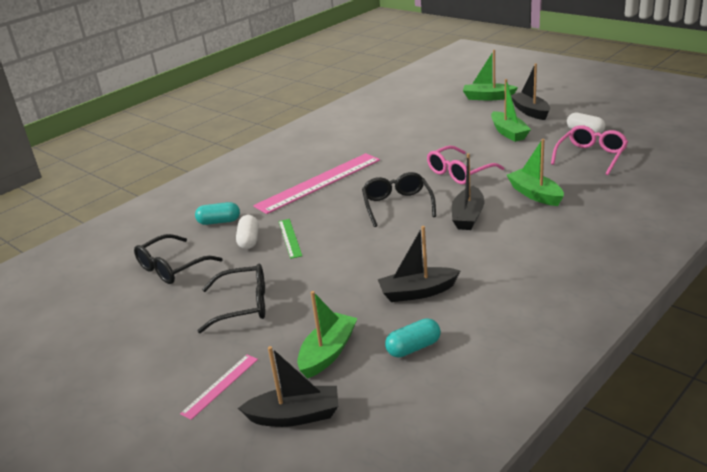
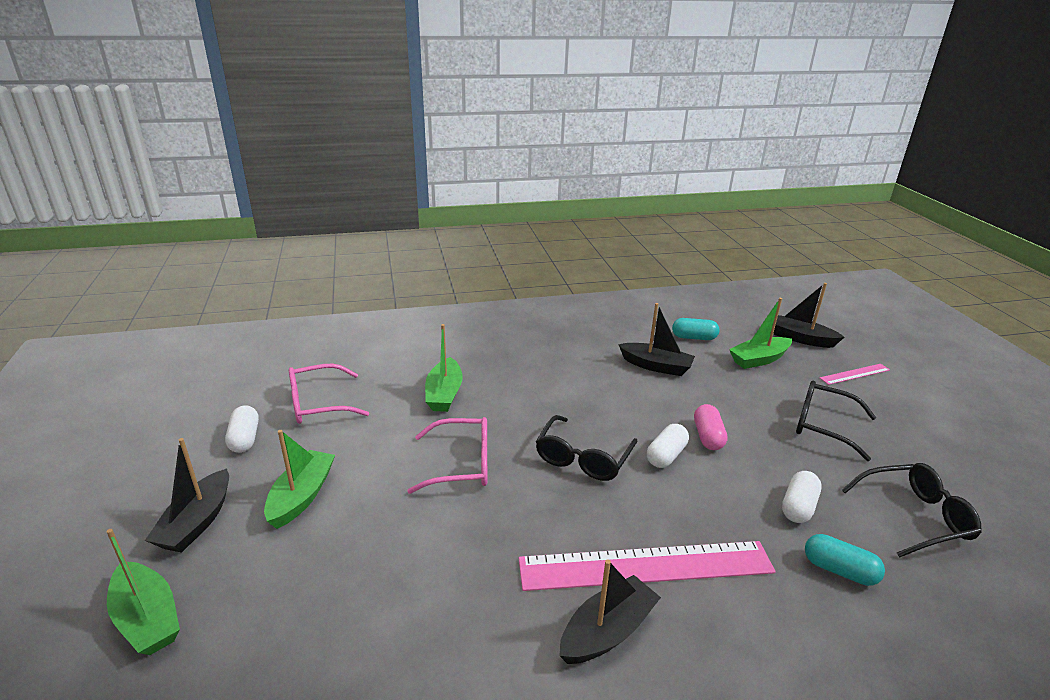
camera: 150 degrees left, 0 degrees up
green ruler [279,219,302,259] -> none
black boat [452,153,485,230] -> black boat moved to [559,559,661,664]
none -> white capsule [647,424,689,468]
none -> pink capsule [694,404,728,450]

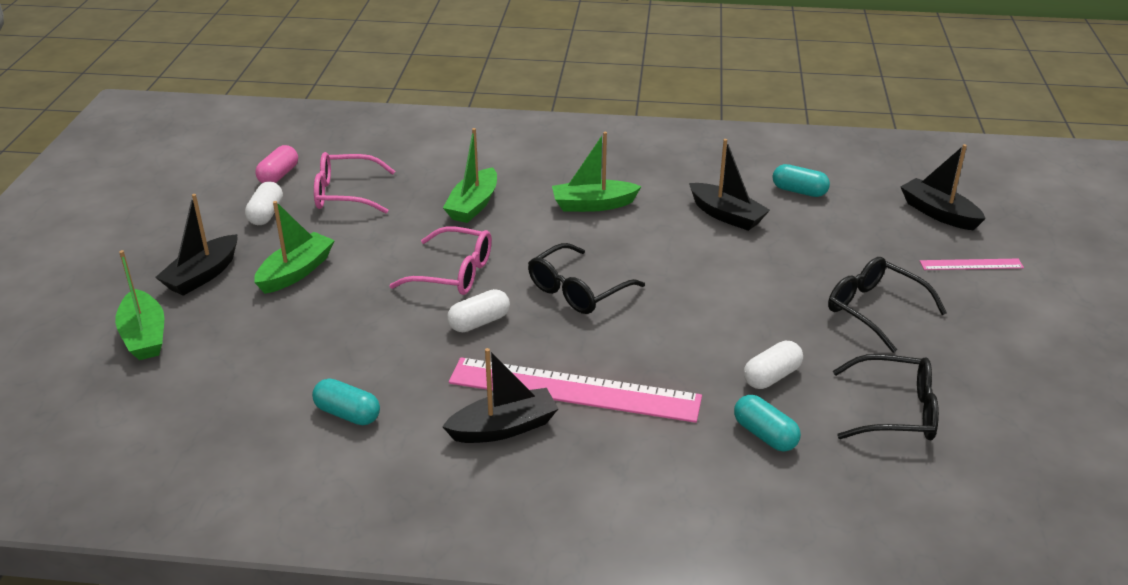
camera: 20 degrees right, 5 degrees up
white capsule [647,424,689,468] -> white capsule moved to [447,289,510,332]
pink capsule [694,404,728,450] -> pink capsule moved to [255,145,298,183]
green boat [729,298,792,369] -> green boat moved to [552,132,642,212]
none -> turquoise capsule [312,378,380,425]

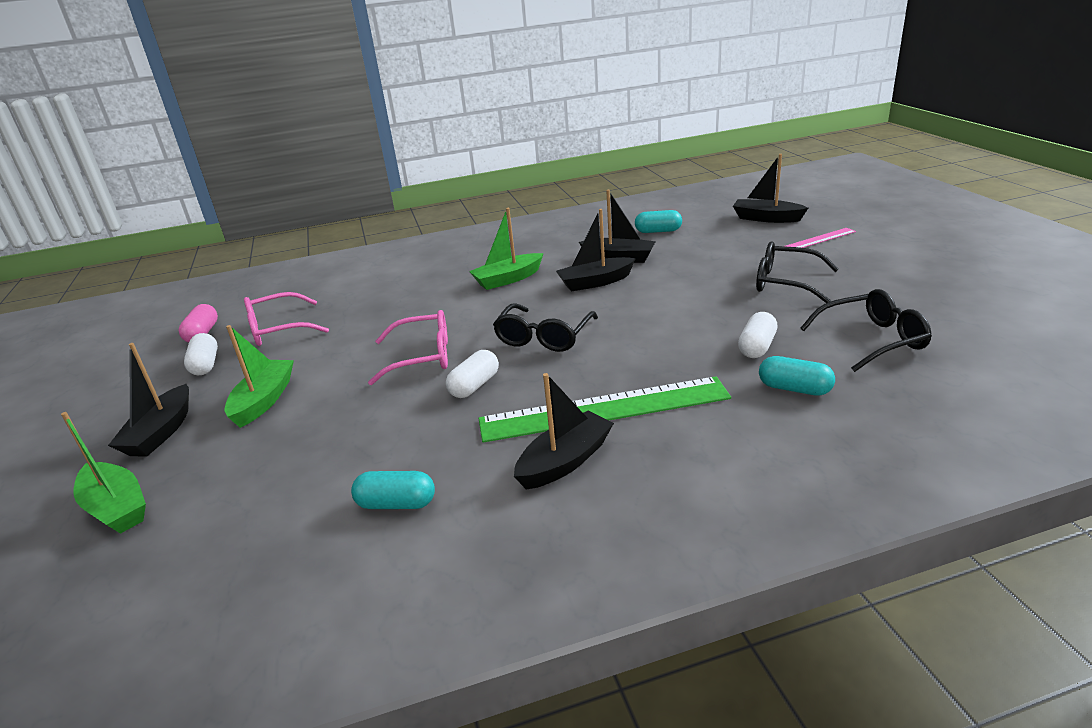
camera: 20 degrees left, 5 degrees down
green boat [443,128,497,223] -> none
pink ruler [449,357,702,423] -> green ruler [478,376,731,443]
none -> black boat [556,209,636,292]

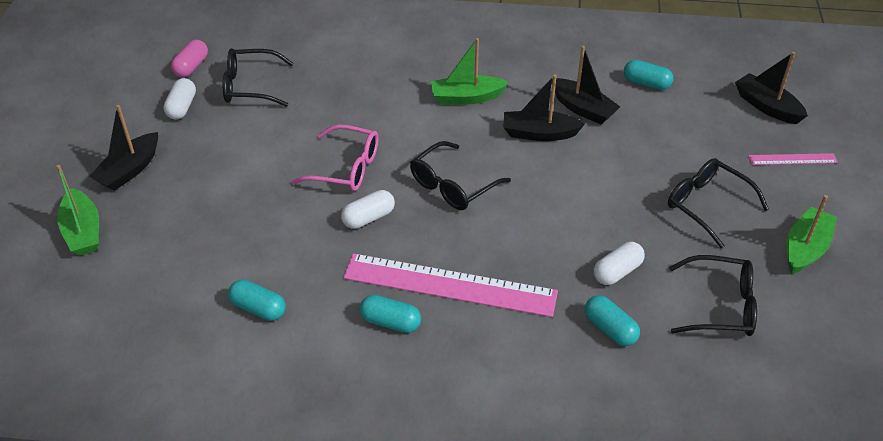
camera: 20 degrees right, 15 degrees up
green boat [224,325,294,428] -> green boat moved to [786,195,837,274]
pink glasses [244,292,329,346] -> black glasses [223,48,293,107]
green ruler [478,376,731,443] -> pink ruler [343,253,558,317]
black boat [514,373,614,489] -> turquoise capsule [359,295,421,333]

